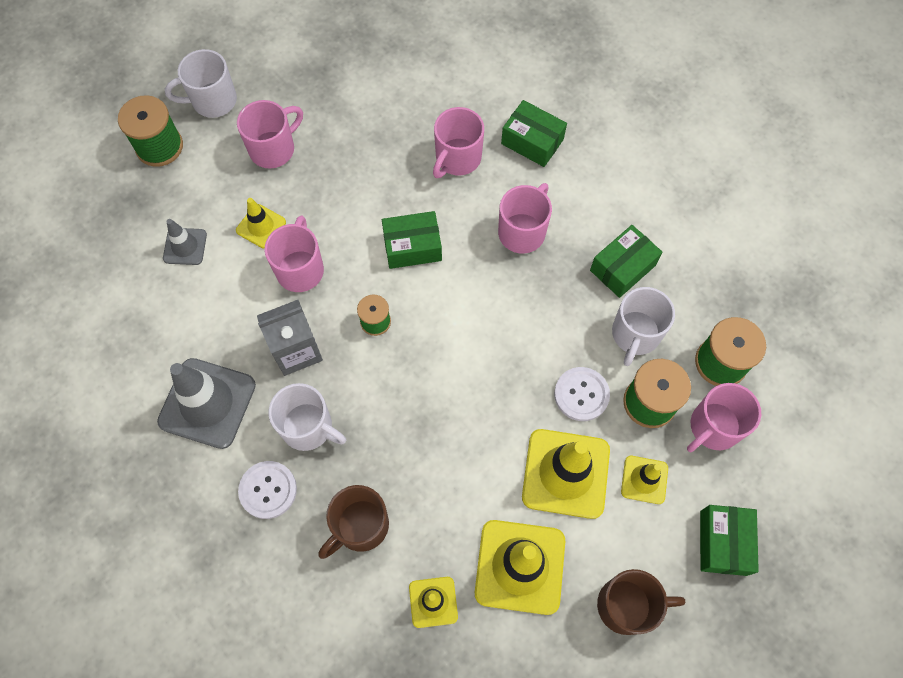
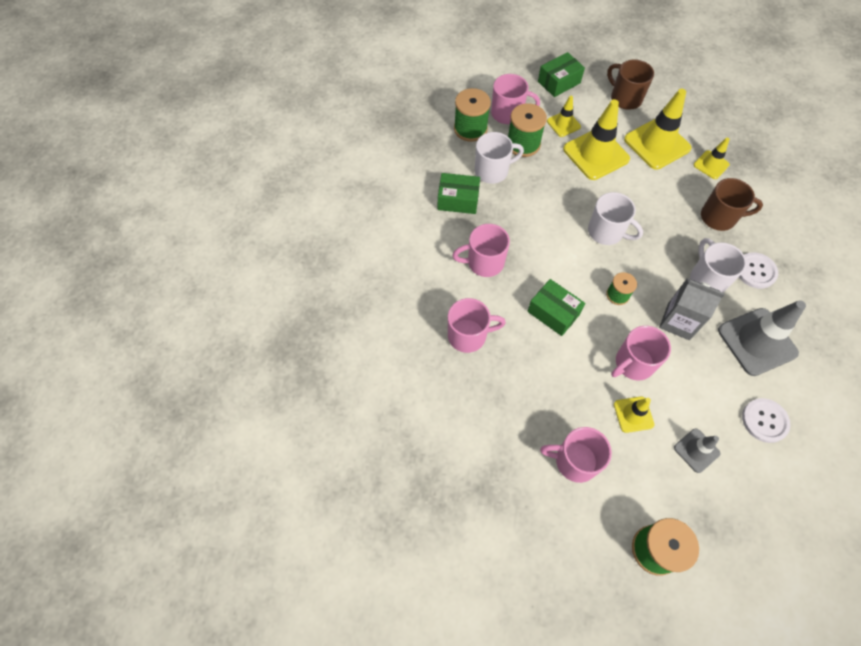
camera: 130 degrees left, 5 degrees down
white mug [165,49,237,118] -> white mug moved to [588,192,643,245]
green box [501,100,567,167] -> none
white button [554,367,610,421] -> white button moved to [742,398,791,443]

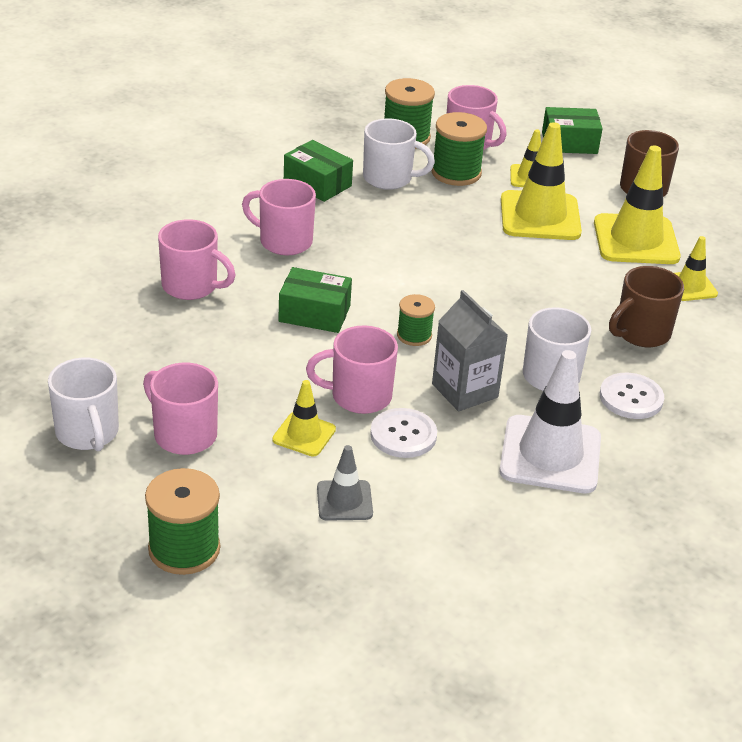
camera: 30 degrees right, 25 degrees down
green box [528,279,585,336] -> green box turned 60 degrees counterclockwise [278,267,352,333]
white mug [588,192,643,245] -> white mug moved to [48,358,119,451]
brown mug [701,178,763,231] -> brown mug turned 105 degrees clockwise [609,266,684,347]
grey traffic cone [718,300,806,376] -> white traffic cone [499,350,601,493]
white button [742,398,791,443] -> white button moved to [370,408,437,458]

